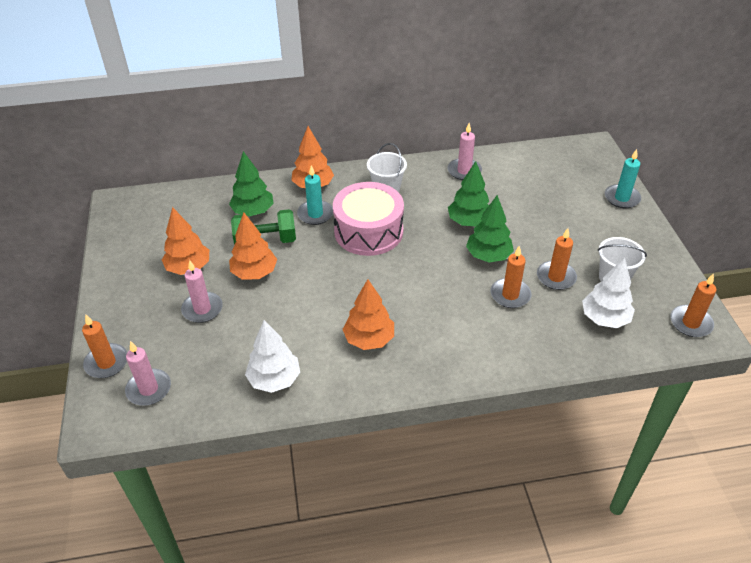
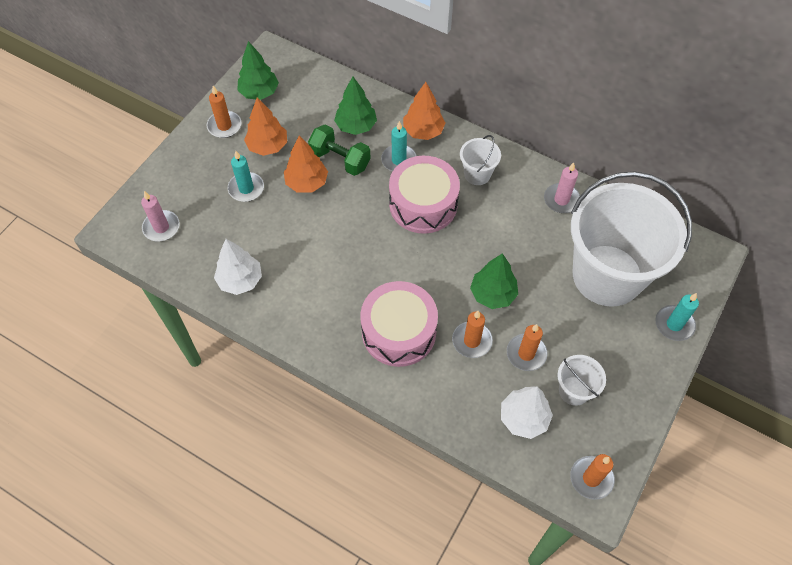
camera: 40 degrees right, 15 degrees up
orange candle [82,314,127,378] -> orange candle moved to [207,86,241,138]
pink candle [181,260,223,323] -> turquoise candle [228,151,264,202]
orange tree [342,279,394,350] -> none
green tree [448,161,489,226] -> green tree moved to [237,41,279,100]
none -> pink drum [360,281,438,367]
none -> white bucket [571,172,692,307]

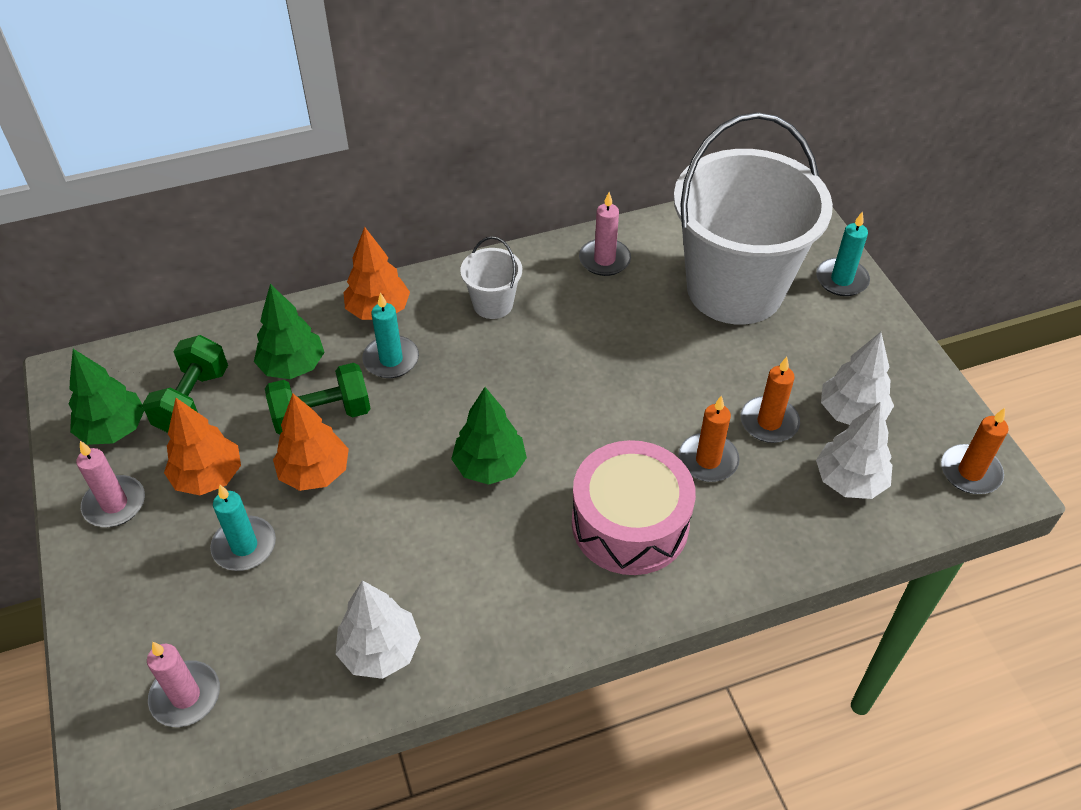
camera: 50 degrees left, 10 degrees down
orange candle [207,86,241,138] -> pink candle [76,441,145,527]
pink drum [389,156,460,234] -> none
green tree [470,253,518,309] -> green tree moved to [451,387,527,485]
white bucket [557,355,606,406] -> white tree [821,332,894,425]
none -> green dumbbell [142,335,228,433]

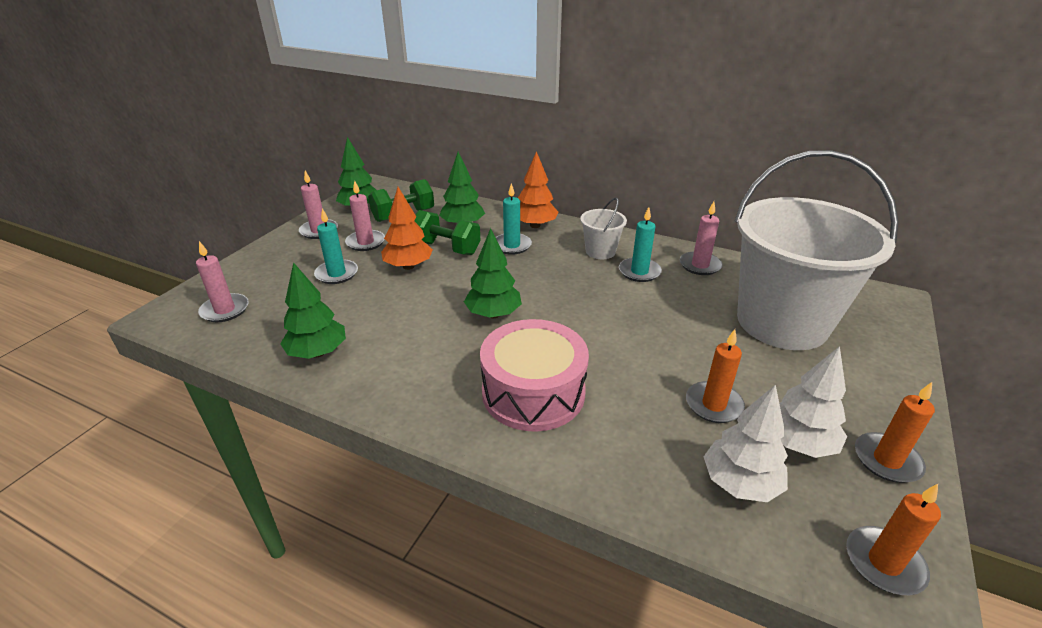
camera: 45 degrees right, 15 degrees down
orange tree [164,398,241,495] -> pink candle [345,180,385,251]
white tree [336,580,421,679] -> green tree [280,262,346,359]
orange candle [678,395,740,482] -> orange candle moved to [855,382,935,483]
turquoise candle [816,211,870,296] -> turquoise candle moved to [619,207,662,282]

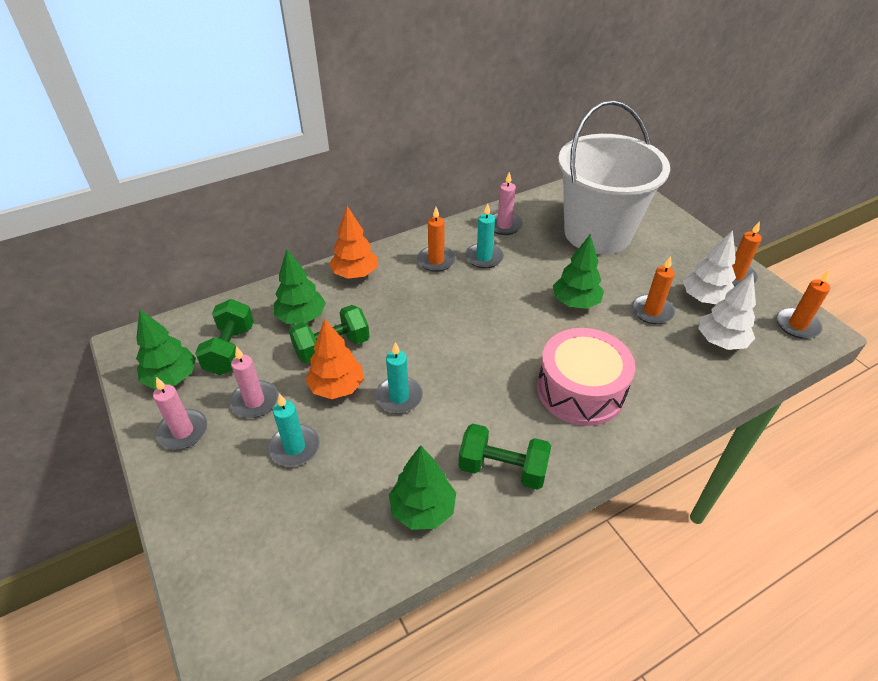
camera: 55 degrees left, 10 degrees up
pink candle [196,241,249,322] -> none
green tree [464,228,522,318] -> green tree moved to [553,234,604,309]
turquoise candle [495,183,532,255] -> turquoise candle moved to [375,342,423,414]
white bucket [580,198,627,259] -> orange candle [417,207,456,272]
none -> green dumbbell [459,424,551,490]

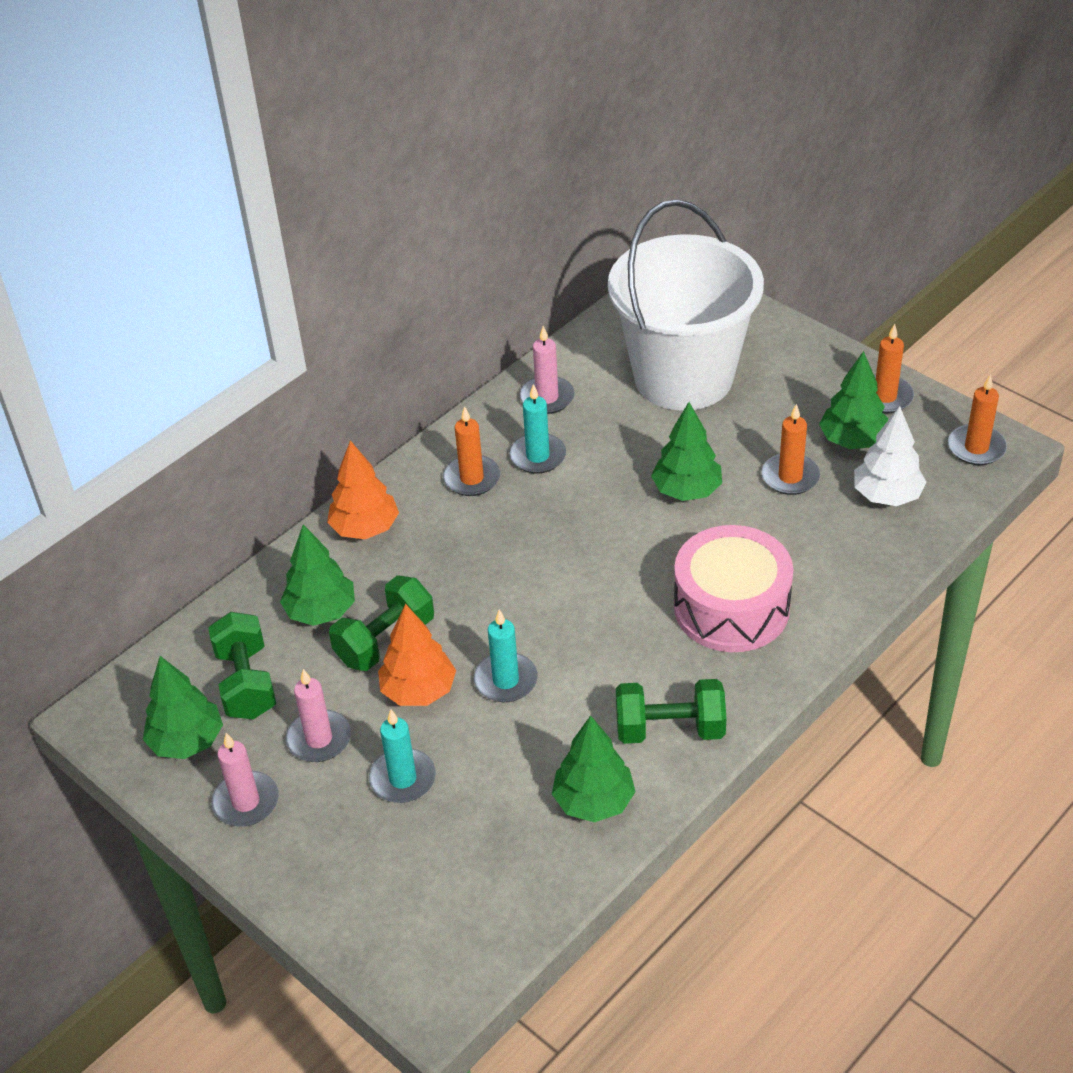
camera: 15 degrees left, 0 degrees up
white tree [683,230,736,304] -> green tree [819,351,888,449]

